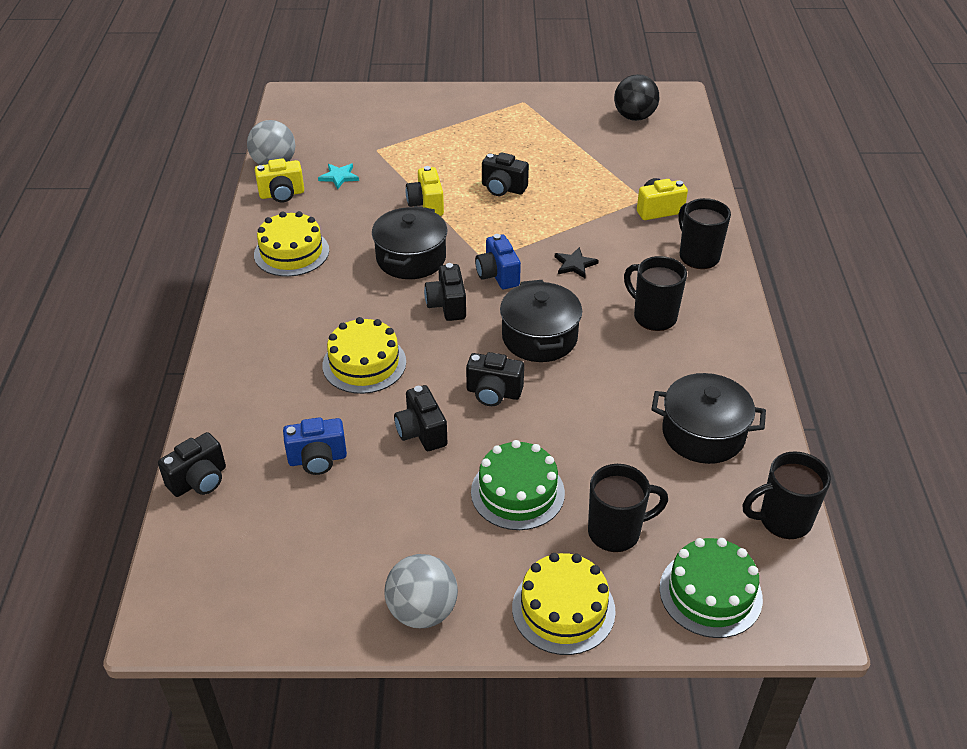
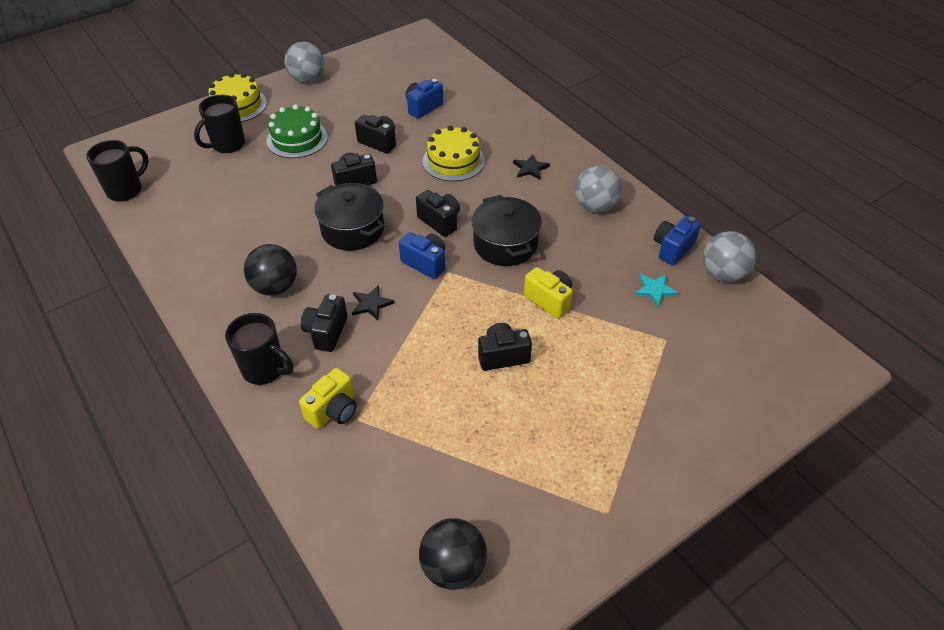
camera: 145 degrees right, 5 degrees up
black camera [158,432,226,497] -> black camera moved to [301,294,348,352]
yellow cake [254,211,329,277] -> grey ball [575,165,622,213]
yellow camera [255,158,304,203] -> blue camera [654,216,701,265]
black mug [624,256,687,331] -> black ball [244,244,297,296]
black pot [651,373,766,464] -> none
green cake [659,538,763,638] -> none
none -> black star [513,154,550,180]

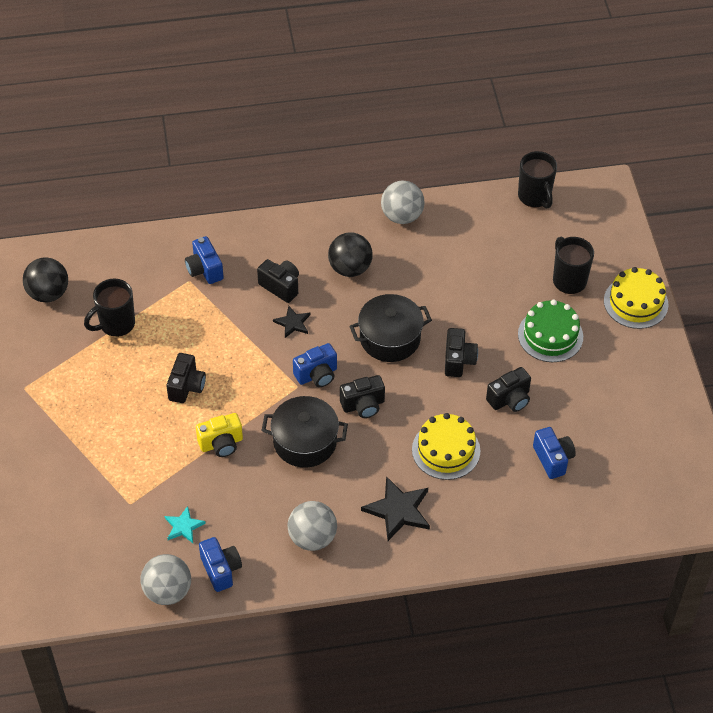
camera: 115 degrees right, 5 degrees up
black mug [225,313,294,385] -> black mug moved to [84,279,135,337]
grey ball [284,42,324,83] -> grey ball moved to [381,180,425,224]
yellow camera [299,368,356,429] -> blue camera [185,236,224,284]
black star [513,154,550,180] -> black star [361,476,430,541], size x1.72

